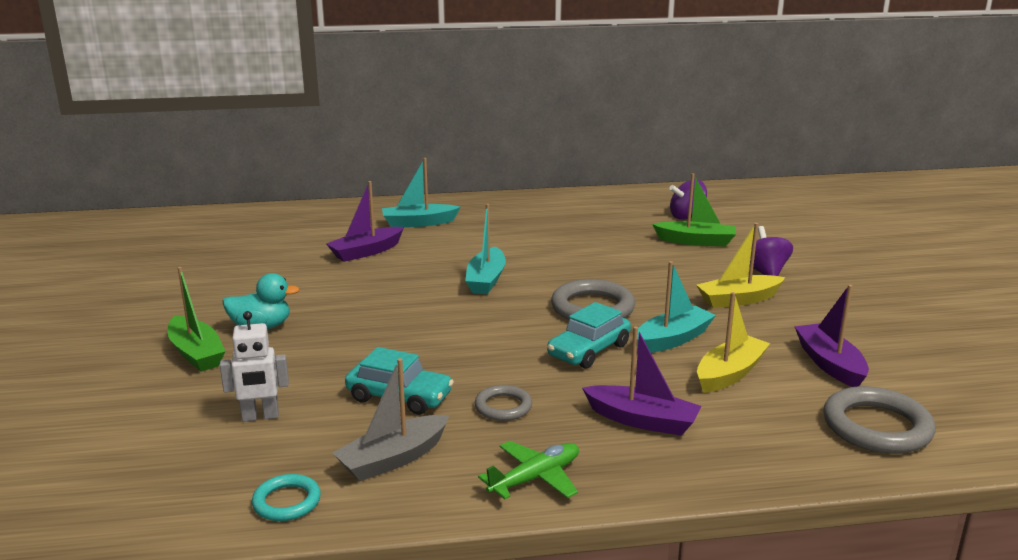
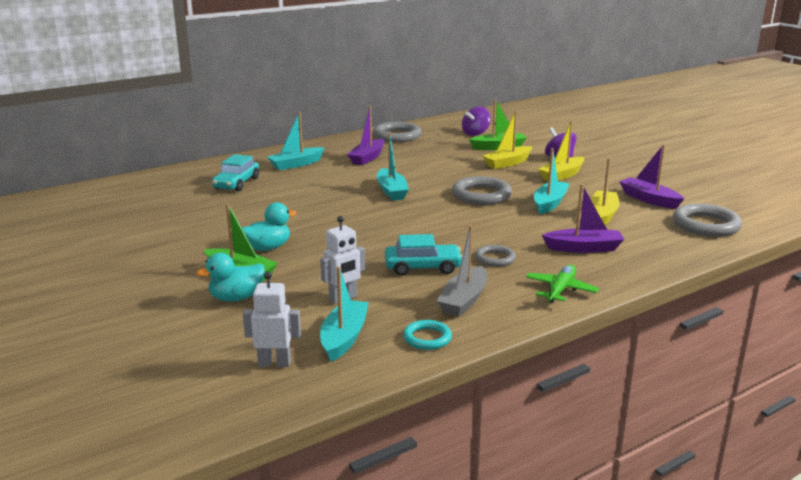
camera: 25 degrees left, 0 degrees up
purple boat [326,181,404,262] -> purple boat moved to [347,106,384,165]
turquoise car [547,302,631,369] -> turquoise car moved to [212,154,259,192]
none -> turquoise duck [196,253,265,302]
none -> white robot [243,272,301,367]
none -> turquoise boat [320,266,369,362]
none -> grey ring [373,122,422,142]
none -> yellow boat [482,111,533,169]

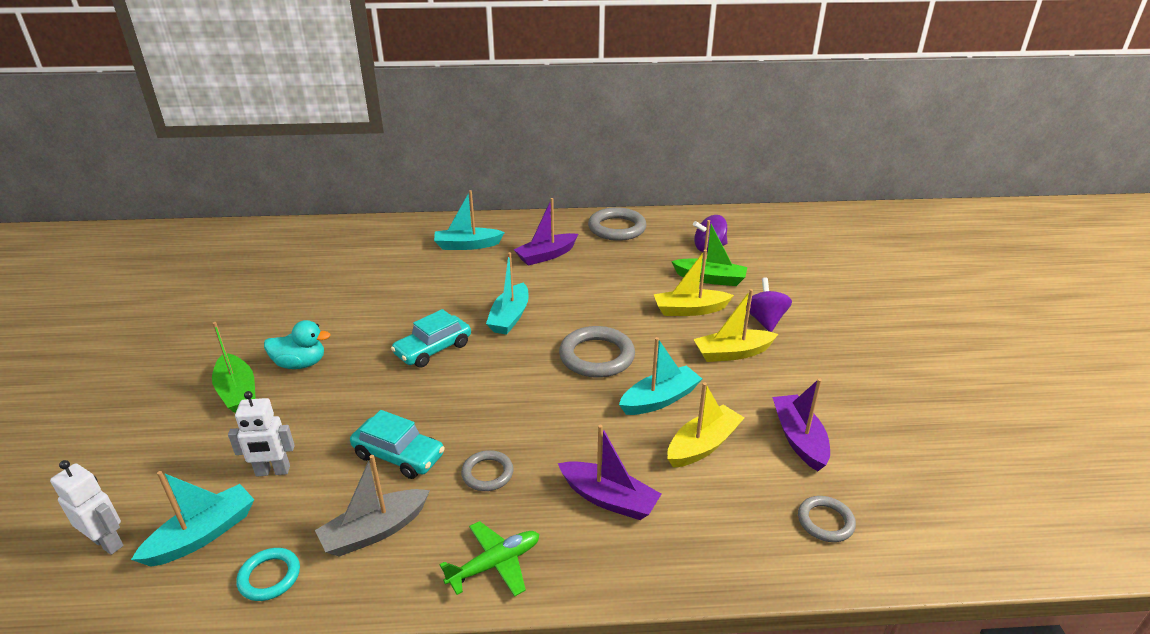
camera: 30 degrees right, 10 degrees up
turquoise duck [196,253,265,302] -> none
turquoise car [212,154,259,192] -> turquoise car moved to [391,309,471,368]
grey ring [673,204,742,237] -> grey ring [798,496,856,542], size x0.57

